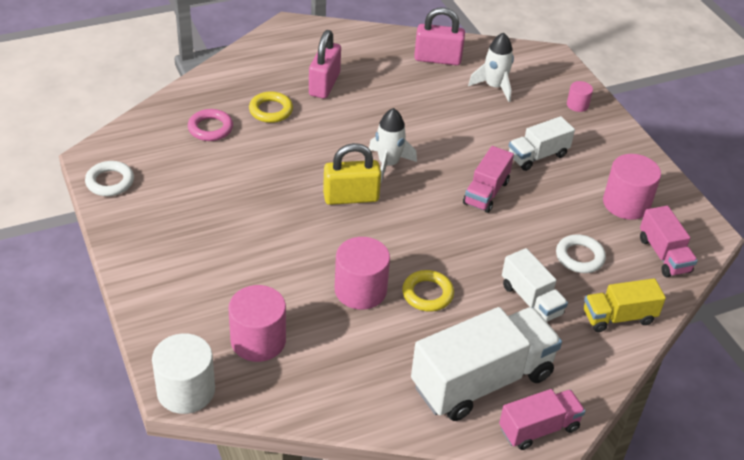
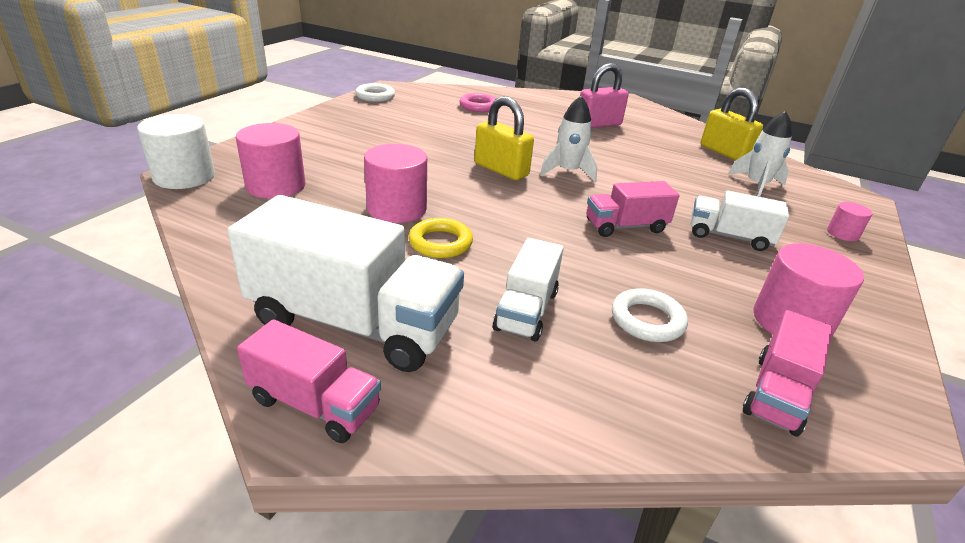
camera: 50 degrees right, 10 degrees down
yellow ring [249,92,293,123] -> none
pink padlock [414,7,465,65] -> yellow padlock [701,87,763,161]
yellow truck [584,278,666,332] -> none

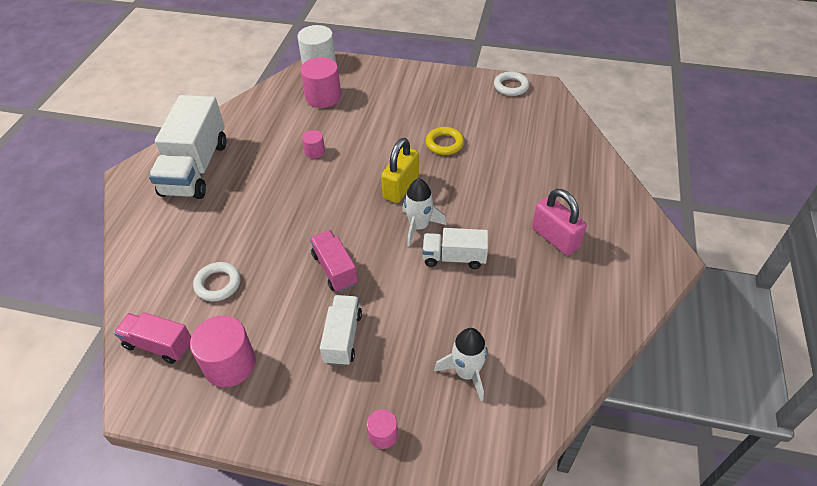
camera: 80 degrees right, 15 degrees up
pink truck [237,319,381,443] -> none
pink cylinder [364,144,427,223] -> pink cylinder [302,130,325,158], size x0.52
yellow ring [409,218,473,258] -> yellow ring moved to [426,127,464,155]
pink ring [459,93,497,112] -> none
white truck [493,238,564,341] -> white truck moved to [422,228,488,269]
yellow padlock [701,87,763,161] -> none

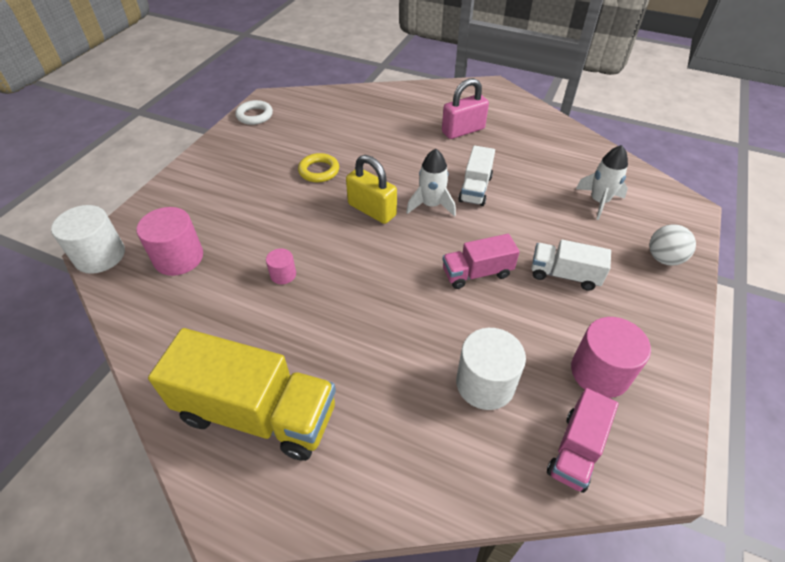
camera: 80 degrees left, 0 degrees up
white truck [149,95,226,199] -> yellow truck [148,328,336,461]
white ring [193,262,241,301] -> white cylinder [456,328,526,410]
pink cylinder [367,409,398,449] -> white ball [649,224,696,266]

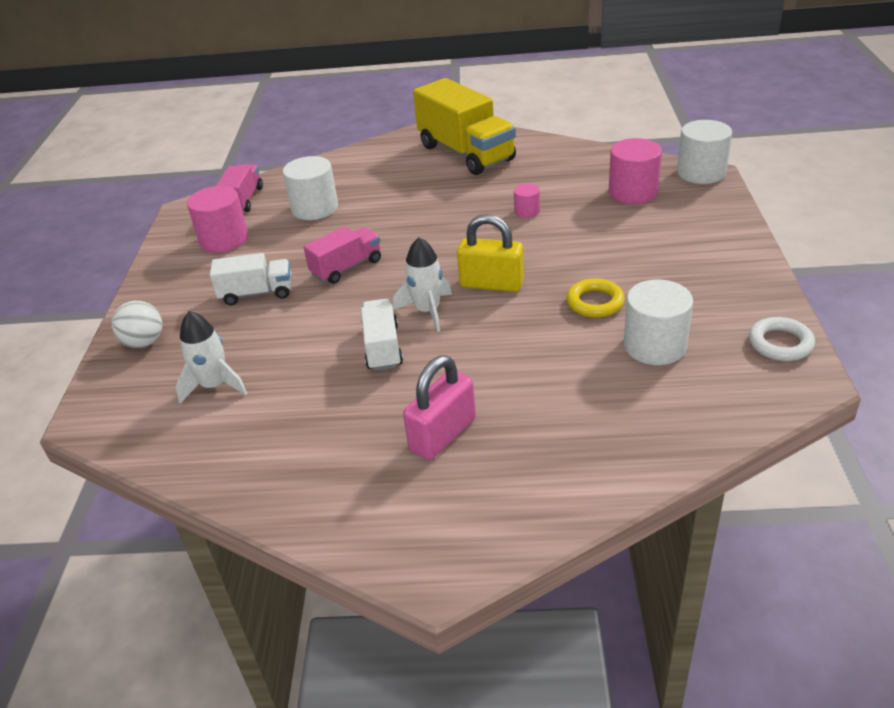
camera: 160 degrees right, 10 degrees down
yellow truck [148,328,336,461] -> yellow truck turned 120 degrees counterclockwise [413,78,516,175]
none -> white cylinder [624,280,693,365]

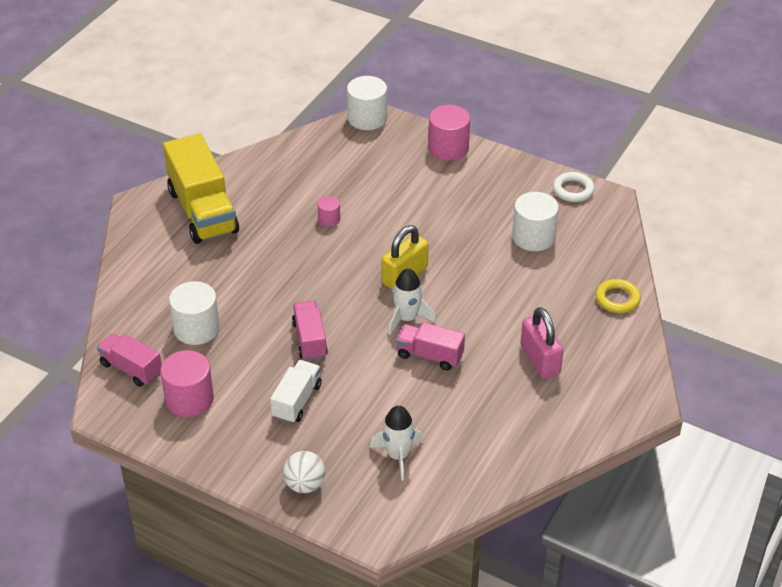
camera: 65 degrees left, 5 degrees up
white truck [361,299,403,371] -> pink truck [396,322,465,371]
yellow truck [413,78,516,175] -> yellow truck turned 75 degrees clockwise [163,133,239,244]
yellow ring [567,278,625,318] -> yellow ring moved to [596,279,641,313]
pink cylinder [609,138,662,204] -> pink cylinder moved to [428,105,470,161]

